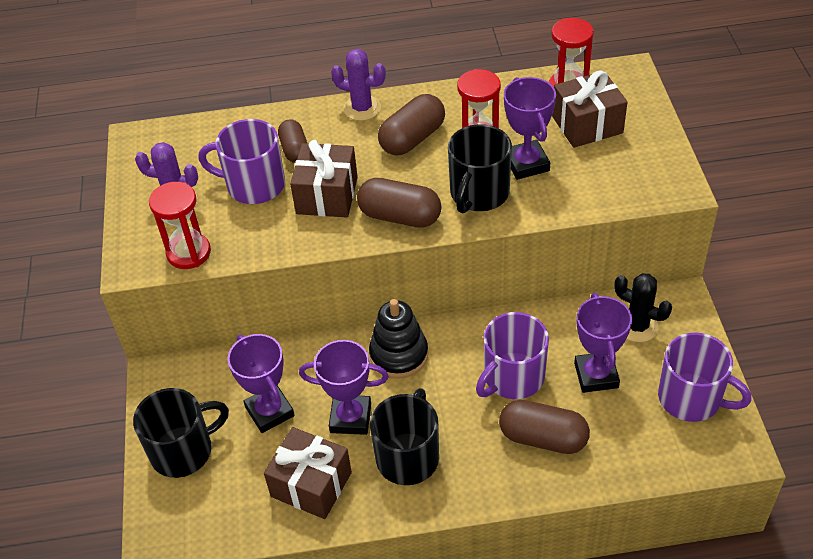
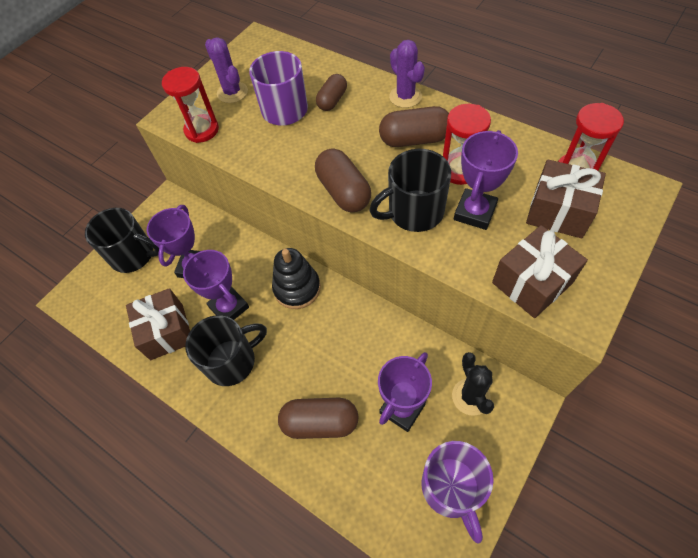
camera: 45 degrees right, 10 degrees up
brown gift [290,140,358,217] -> brown gift moved to [492,225,588,318]
purple mug [476,312,549,399] -> none
brown capsule [499,400,590,454] -> brown capsule turned 60 degrees counterclockwise [278,398,359,439]

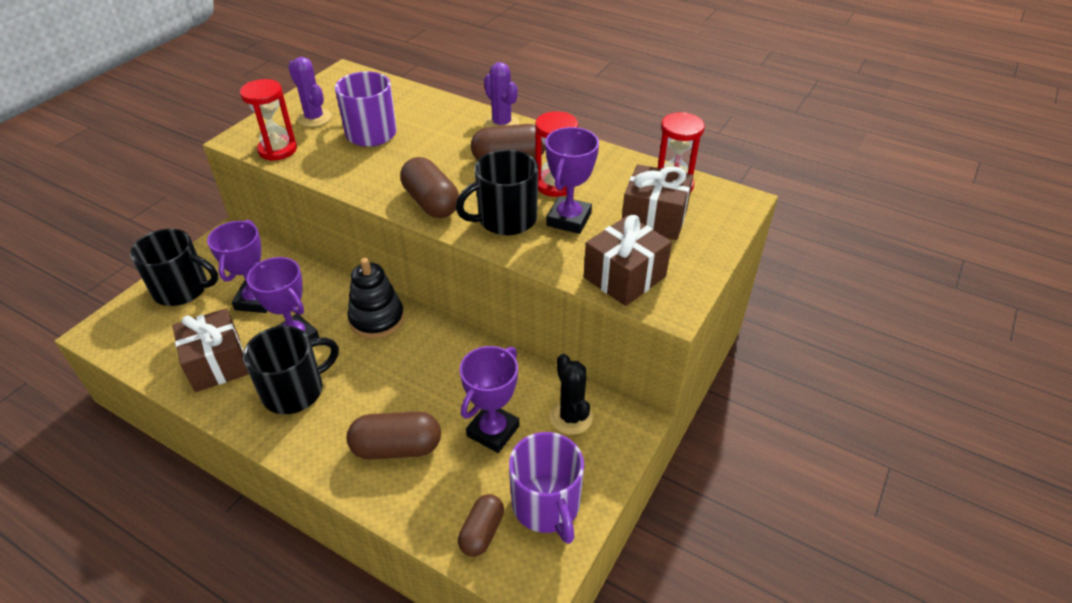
camera: 10 degrees left, 15 degrees down
brown capsule [316,74,347,111] -> brown capsule moved to [458,494,504,557]

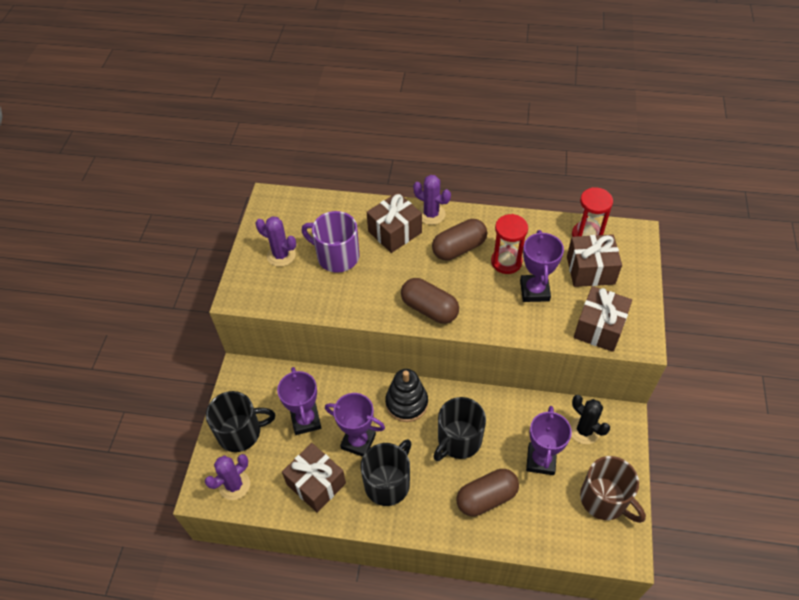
camera: 20 degrees left, 10 degrees up
red hourglass [240,79,297,161] -> none
black mug [456,149,538,235] -> black mug moved to [433,397,486,461]
brown capsule [458,494,504,557] -> none
purple mug [509,432,584,544] -> brown mug [580,456,646,523]
none -> purple cactus [205,454,250,500]
none -> brown gift [367,192,422,253]

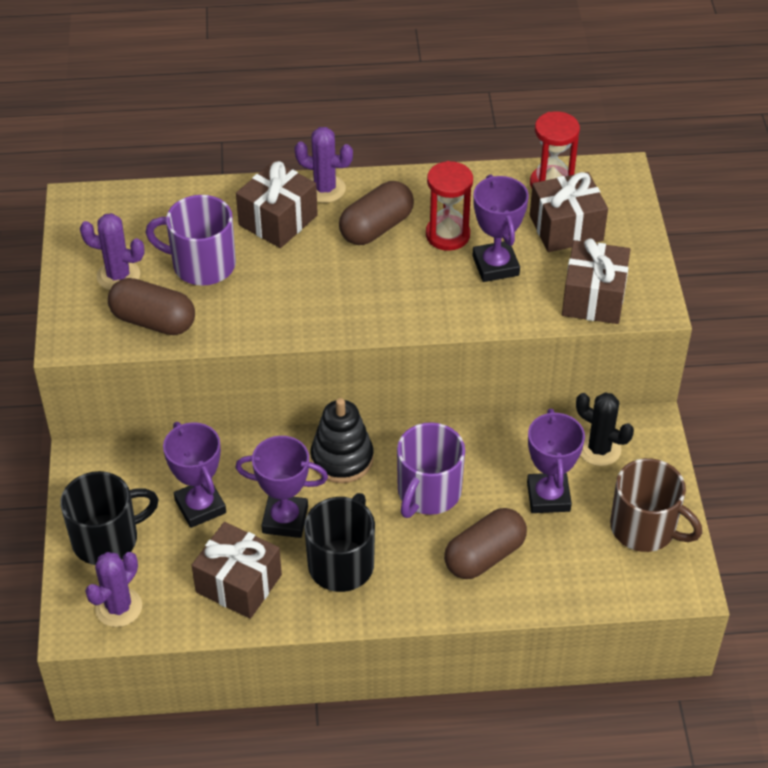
camera: 15 degrees left, 5 degrees down
brown capsule [401,278,459,324] -> brown capsule moved to [108,278,195,335]
black mug [433,397,486,461] -> purple mug [397,422,465,518]

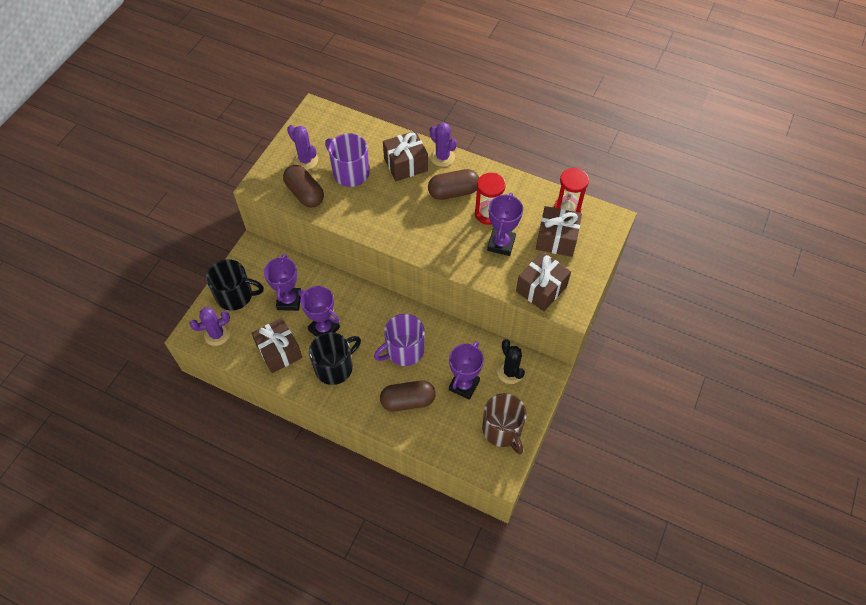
camera: 30 degrees right, 10 degrees up
black stacking toy [310,398,374,483] -> none

